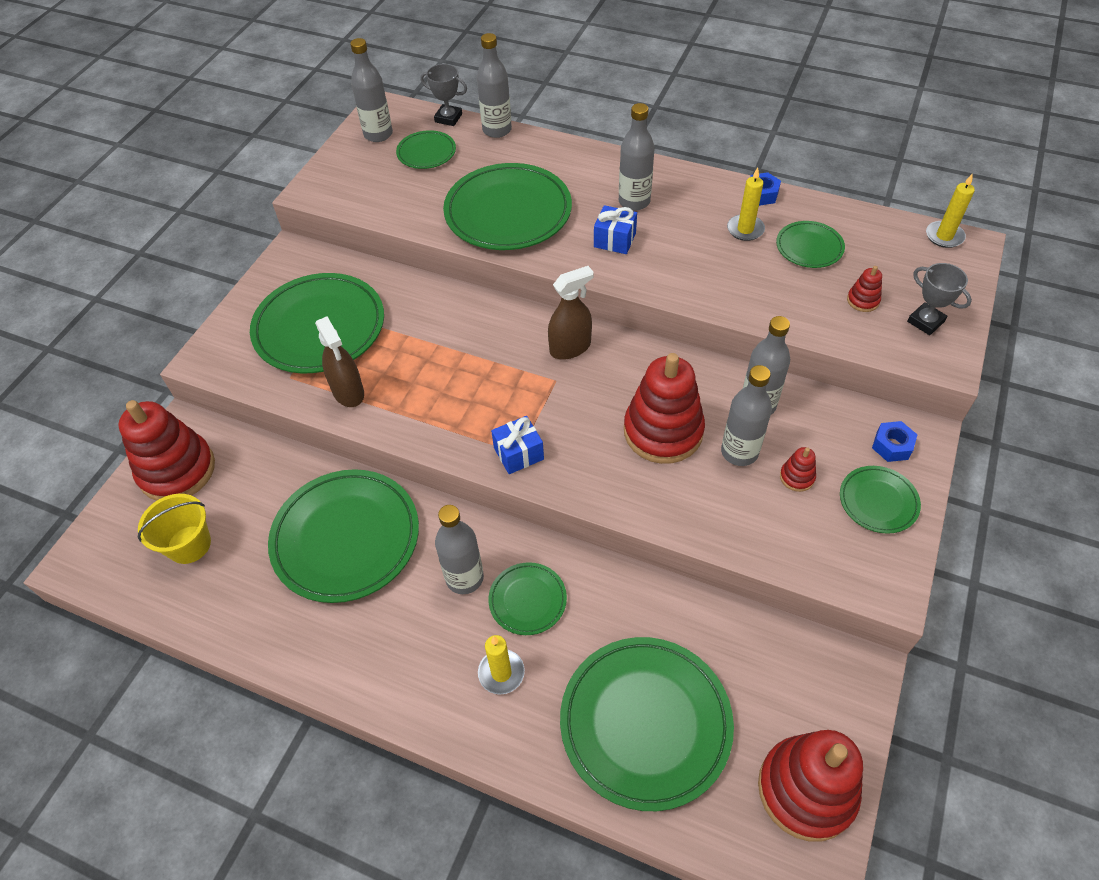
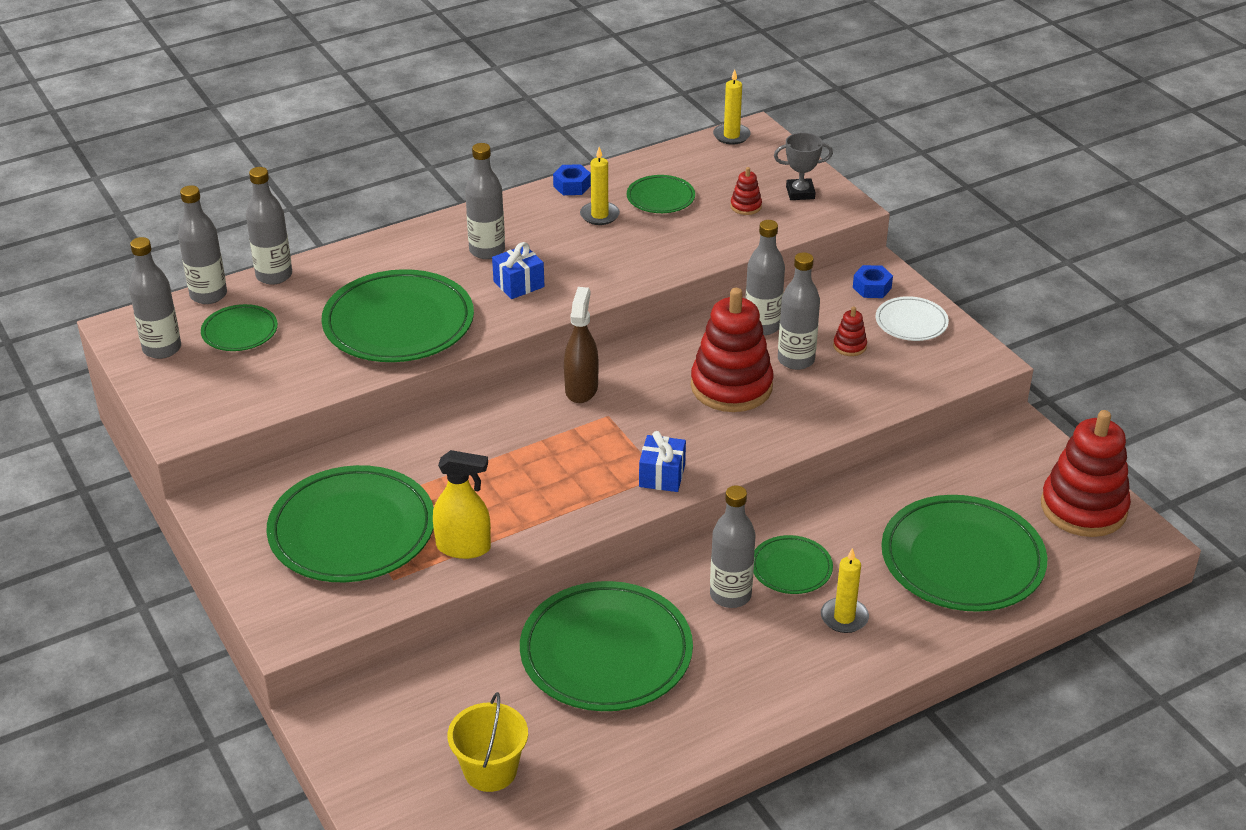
camera: 55 degrees left, 15 degrees down
red stacking toy [118,400,215,501] -> none
brown spray bottle [315,316,364,407] -> yellow spray bottle [433,450,491,559]
grey trophy [420,64,467,126] -> grey bottle [178,185,227,304]
green plate [840,466,921,534] -> white plate [876,296,949,341]

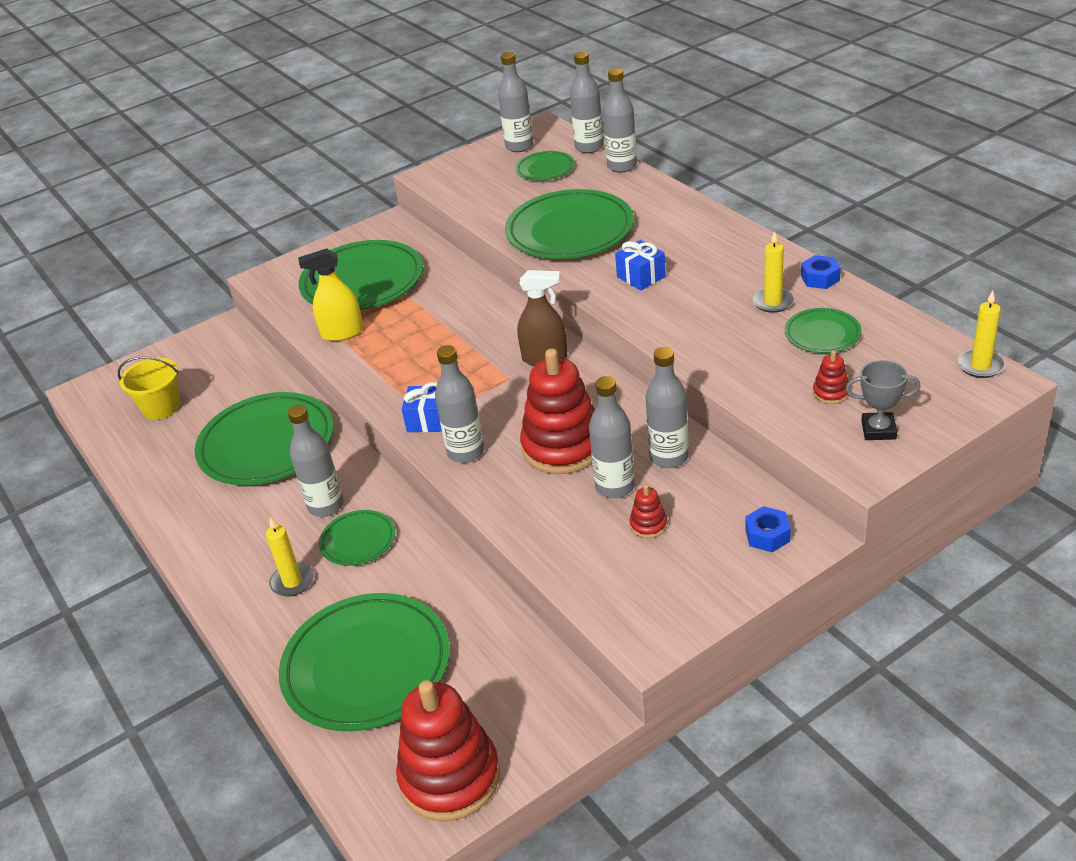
camera: 90 degrees right, 0 degrees up
yellow spray bottle [433,450,491,559] -> yellow spray bottle turned 75 degrees clockwise [298,248,363,341]
grey bottle [465,143,505,259] -> grey bottle moved to [435,345,484,463]
grey trophy [774,133,833,200] -> grey trophy turned 75 degrees counterclockwise [845,360,920,440]
white plate [876,296,949,341] -> none

